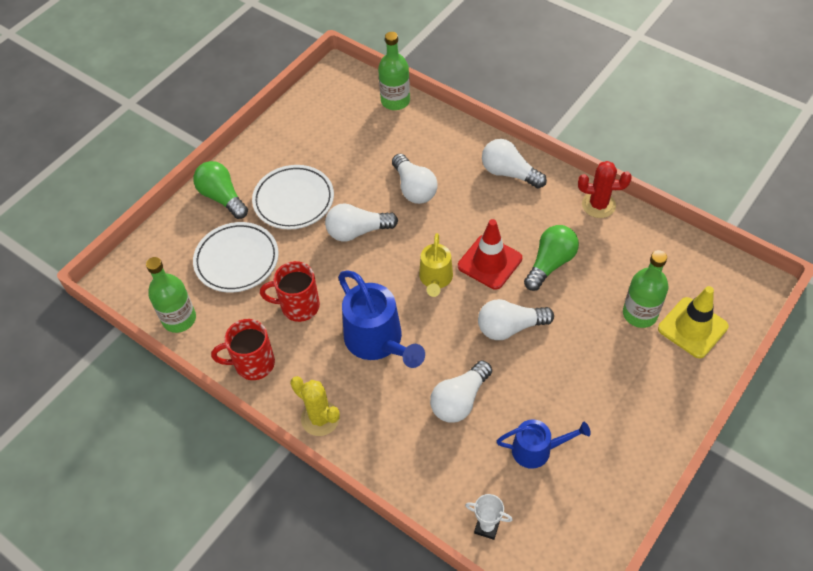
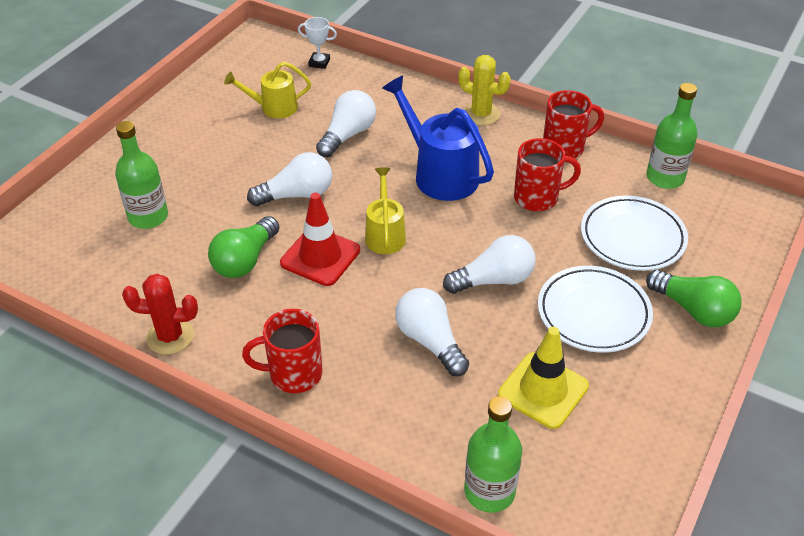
camera: 170 degrees right, 10 degrees down
white light bulb [482,139,547,189] -> red mug [242,309,323,393]
blue watering can [497,419,591,469] -> yellow watering can [224,62,311,118]
yellow traffic cone [658,286,728,358] -> yellow traffic cone moved to [498,327,589,429]

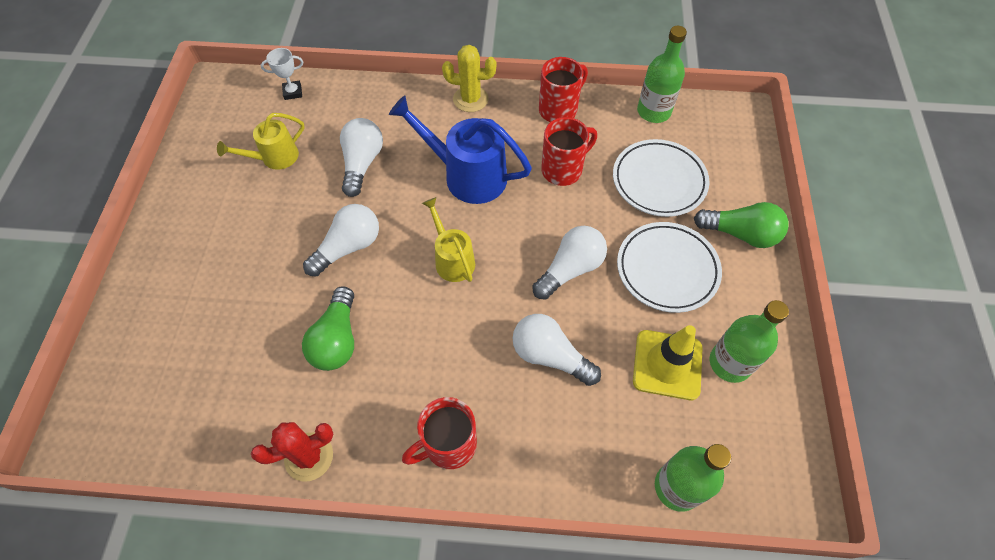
camera: 25 degrees left, 15 degrees up
green bottle [115,121,168,229] -> green bottle moved to [710,300,789,383]
red traffic cone [280,193,360,286] -> none

